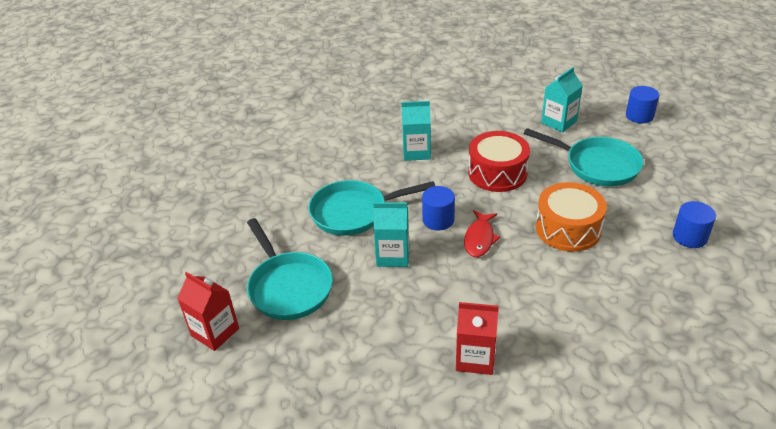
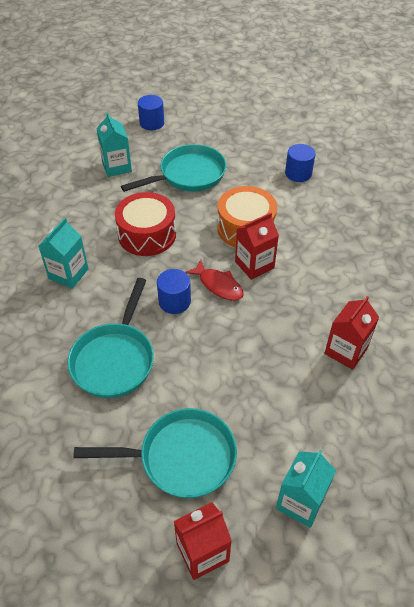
camera: 65 degrees left, 10 degrees up
turquoise carton [373,202,409,267] -> turquoise carton moved to [276,450,336,528]
none -> red carton [235,213,279,280]

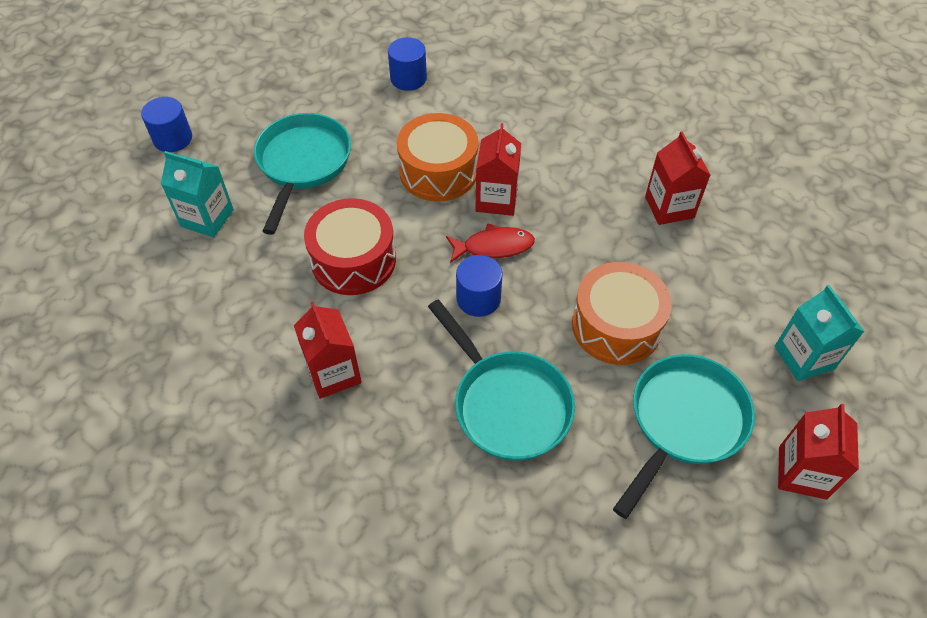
camera: 50 degrees left, 5 degrees up
turquoise carton [38,218,88,288] -> red carton [294,302,362,399]
none -> orange drum [572,262,672,365]

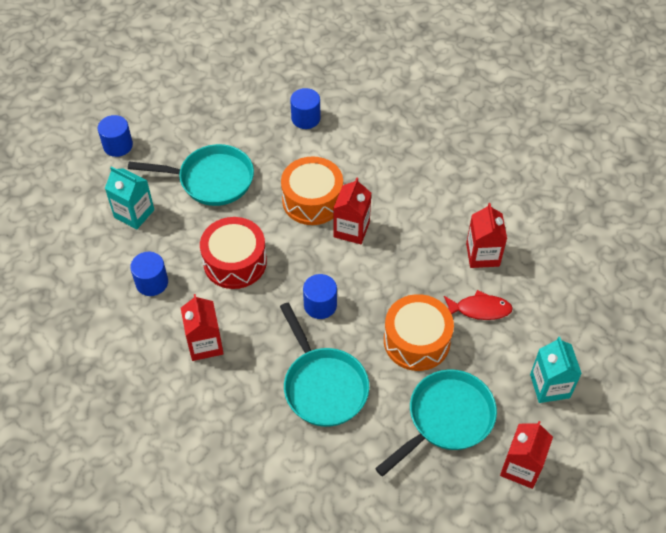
camera: 10 degrees right, 0 degrees up
turquoise pan [254,113,351,235] -> turquoise pan turned 75 degrees clockwise [128,144,254,206]
red fish [446,223,535,263] -> red fish moved to [444,290,513,320]
none -> blue cylinder [130,252,168,296]

